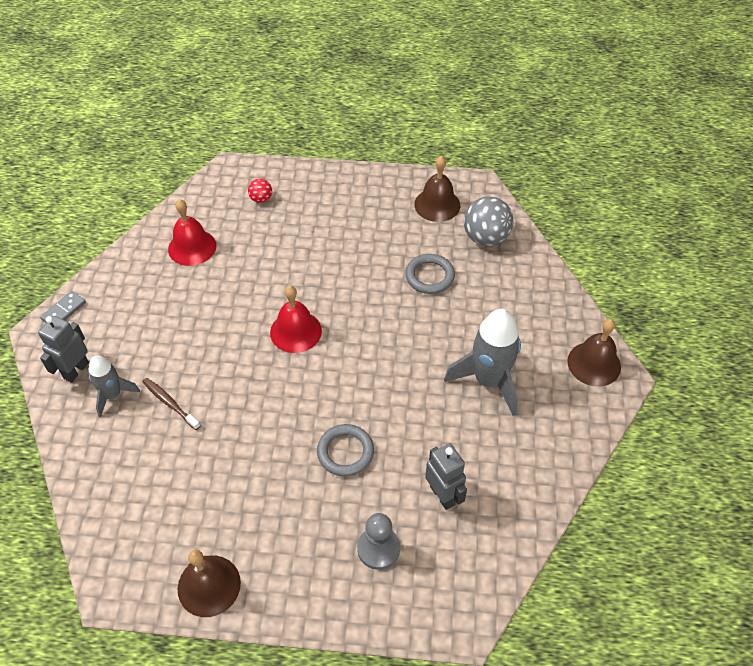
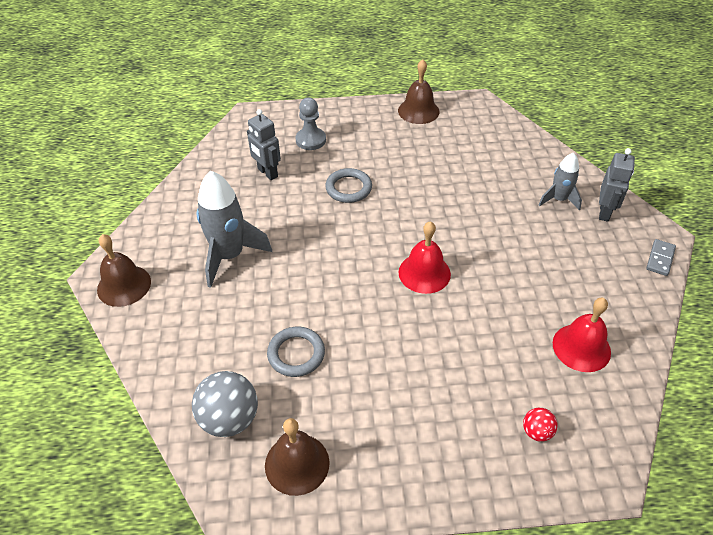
camera: 170 degrees right, 5 degrees down
brown toothbrush [142,378,200,430] -> none

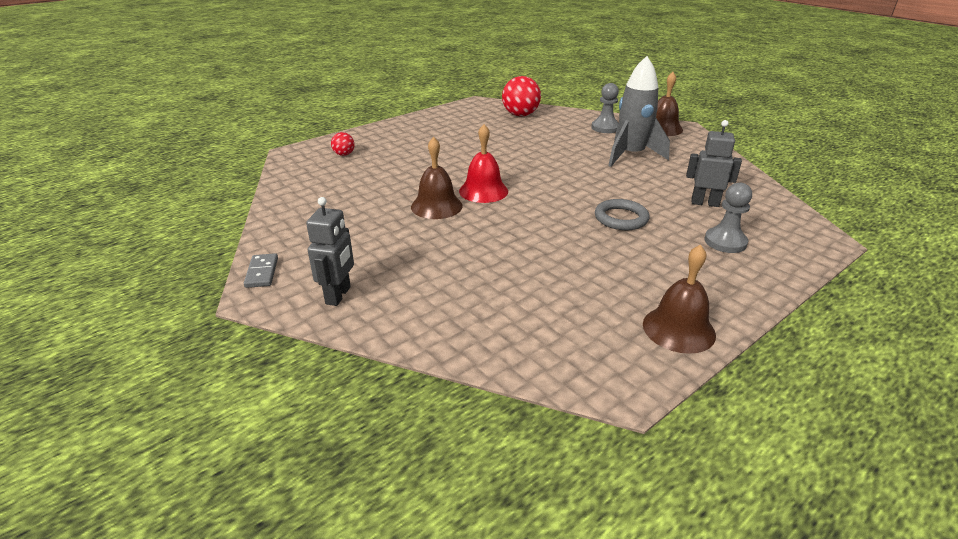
camera: 145 degrees right, 15 degrees down
grey ball [192,371,258,437] -> red ball [502,76,541,116]
brown bell [265,418,330,496] -> brown bell moved to [411,137,463,219]
grey ring [267,327,325,377] -> none
grey rocket [539,153,582,211] -> none
red bell [553,297,611,372] -> none
grey robot [599,148,635,222] -> grey robot turned 150 degrees counterclockwise [306,197,354,306]
none -> grey pawn [591,83,619,133]

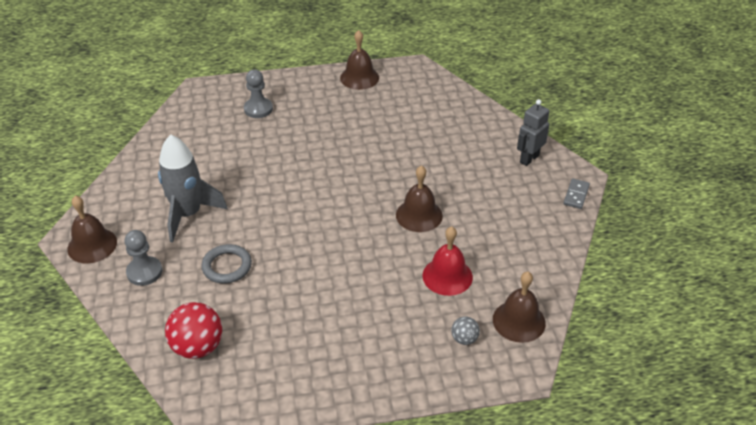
camera: 150 degrees left, 10 degrees up
red ball [331,132,355,156] -> grey ball [451,316,480,345]
red bell [459,124,508,203] -> red bell moved to [423,226,473,296]
grey ring [595,199,650,230] -> grey ring moved to [201,244,252,284]
grey robot [686,120,742,207] -> none
none -> brown bell [493,272,546,343]

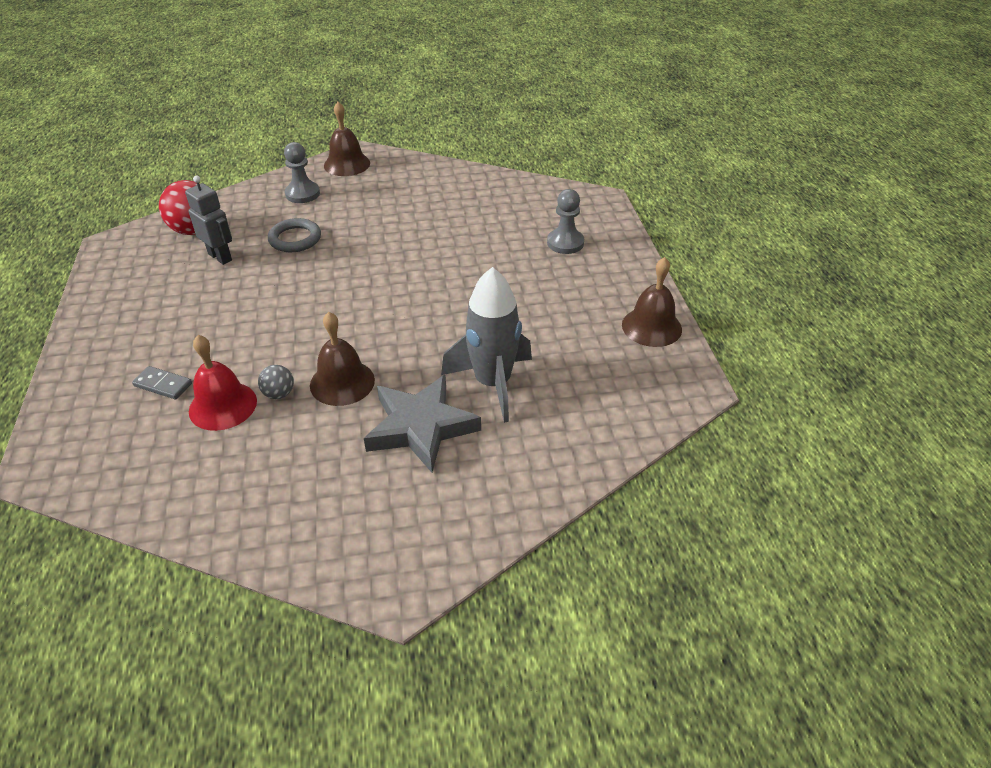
camera: 90 degrees right, 0 degrees up
grey rocket [158,135,228,242] -> grey rocket moved to [441,267,532,423]
grey ball [451,316,480,345] -> grey ball moved to [258,365,294,399]
brown bell [493,272,546,343] -> none
grey robot [517,99,549,166] -> grey robot moved to [185,176,232,265]
grey domino [563,178,590,209] -> grey domino moved to [132,366,192,399]
none -> grey star [364,375,481,473]

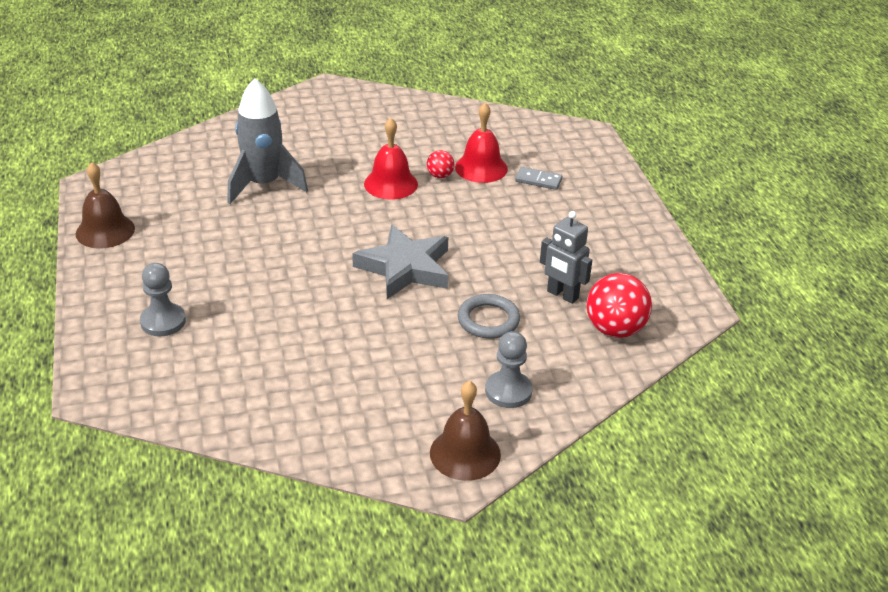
camera: 175 degrees right, 5 degrees down
grey ball [258,365,294,399] -> red ball [427,150,455,178]
brown bell [310,312,375,406] -> red bell [364,118,418,200]
grey star [364,375,481,473] -> grey star moved to [352,225,448,299]

